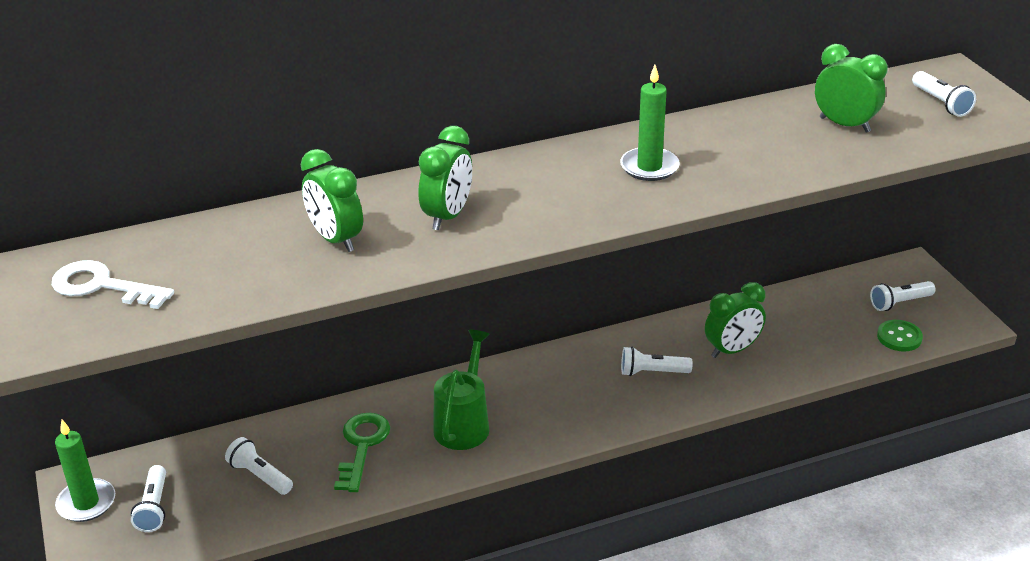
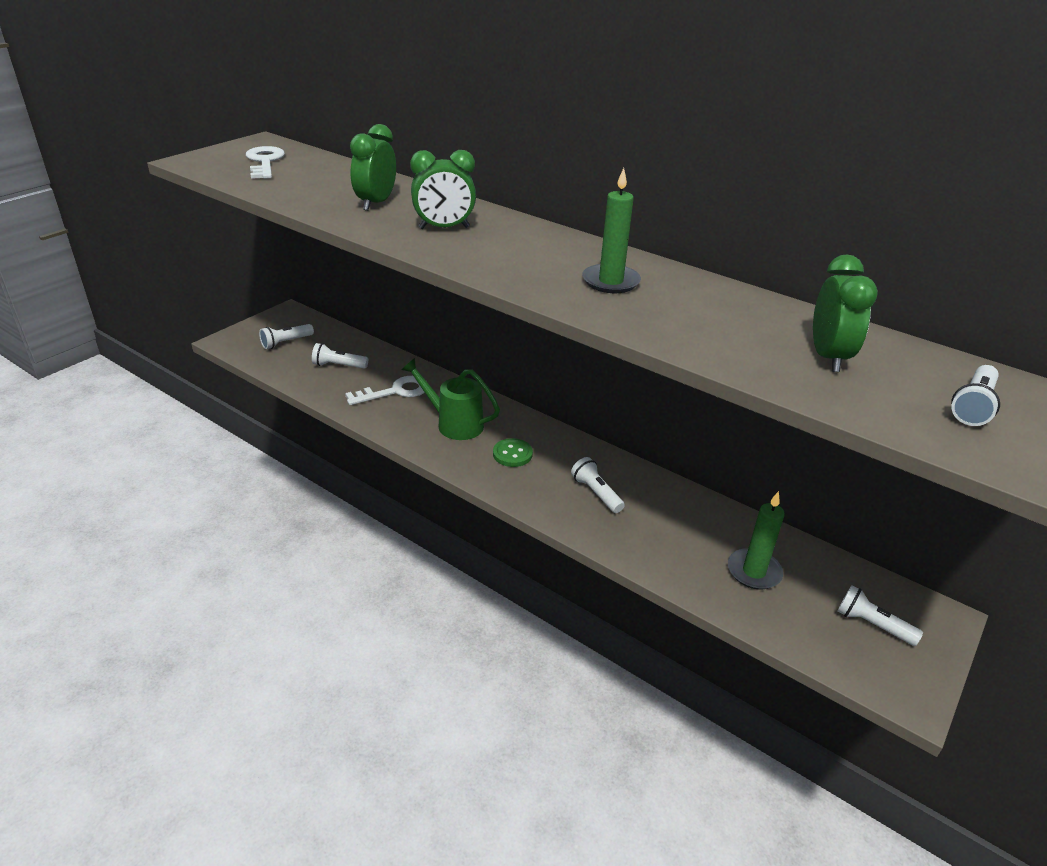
camera: 55 degrees right, 0 degrees up
green candle [55,420,115,522] -> green candle moved to [728,491,785,590]
white flashlight [225,437,293,495] -> white flashlight turned 90 degrees counterclockwise [312,343,368,369]
green key [334,413,390,492] -> white key [345,376,425,405]
green watering can [433,330,490,450] -> green watering can turned 135 degrees counterclockwise [402,358,500,440]
green clock [705,282,766,358] -> none
green button [877,320,923,351] -> green button moved to [493,438,533,467]

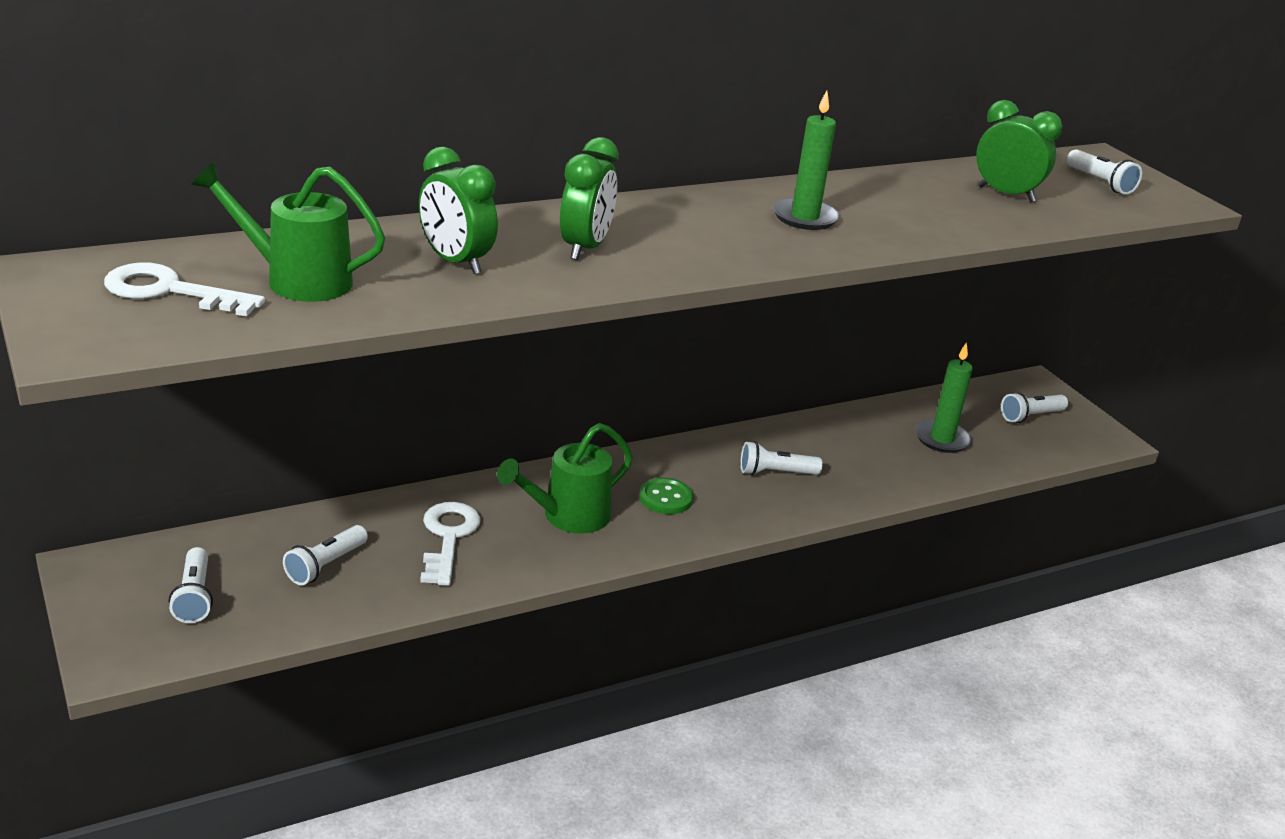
camera: 65 degrees left, 5 degrees down
none -> green watering can [191,162,385,302]

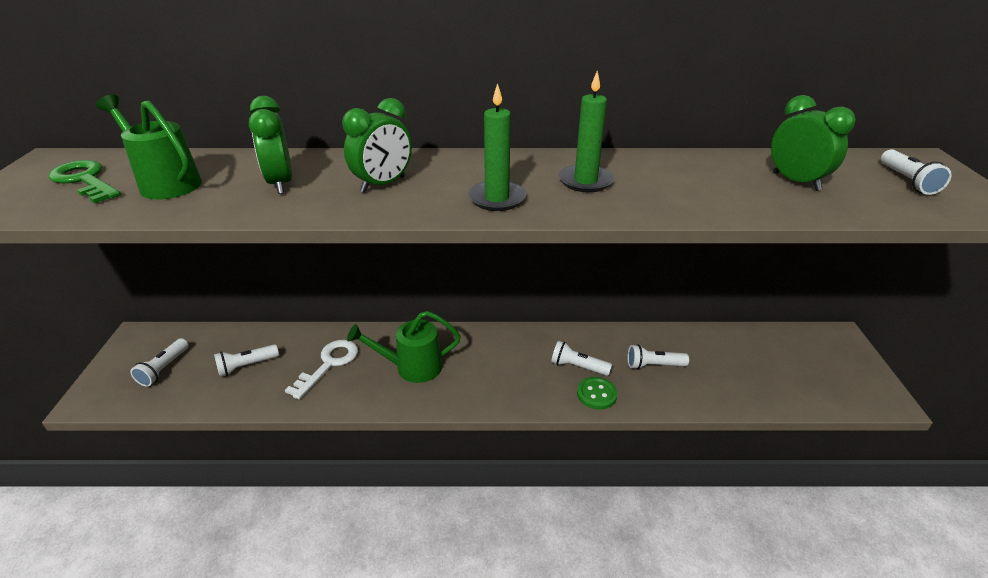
camera: 30 degrees right, 5 degrees up
white key [104,262,265,317] -> green key [49,160,121,203]
green button [639,477,693,514] -> green button moved to [577,377,617,410]
green candle [915,342,973,453] -> green candle moved to [468,83,526,211]
white flashlight [1001,392,1068,423] -> white flashlight moved to [628,344,689,369]

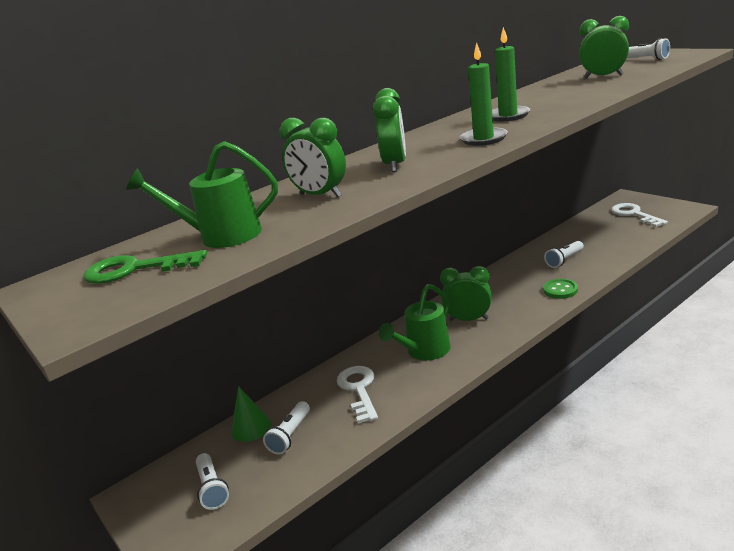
camera: 35 degrees left, 10 degrees down
white flashlight [551,341,612,376] -> none
none -> green cone [231,386,271,442]
none -> green clock [440,266,491,321]
none -> white key [611,203,668,227]

